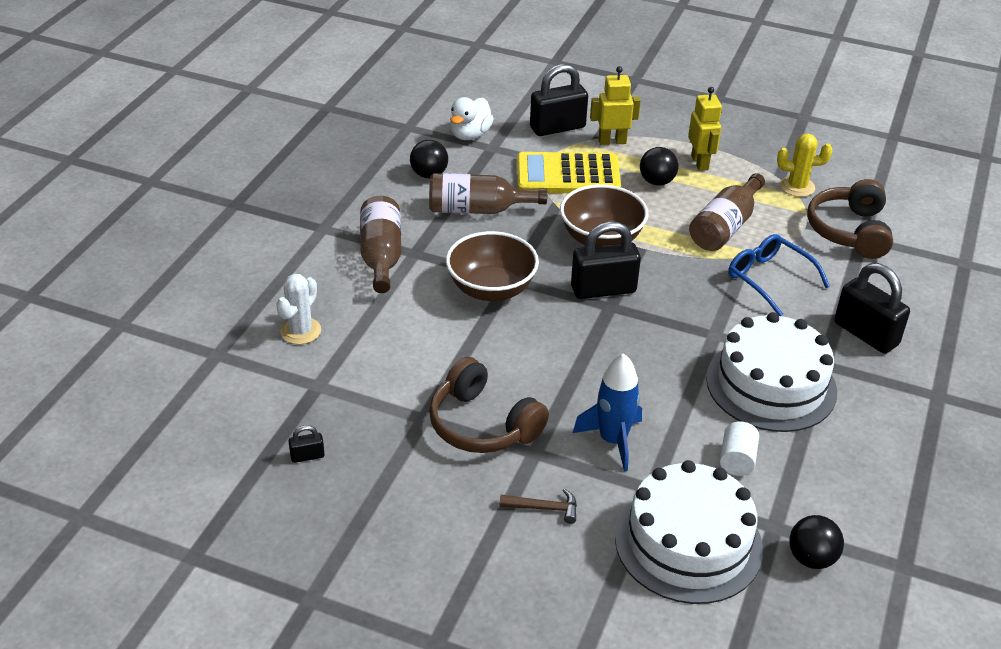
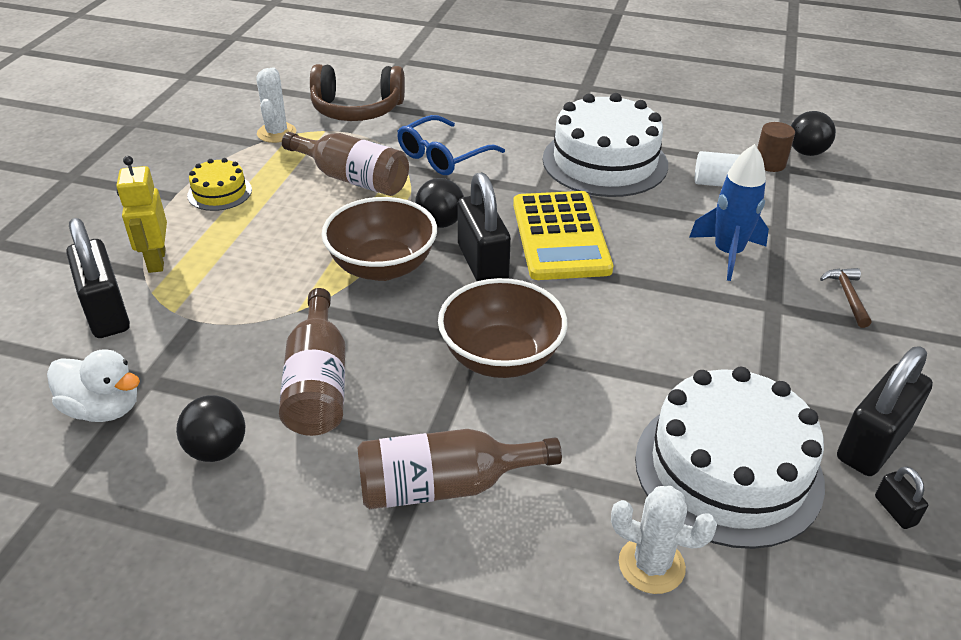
camera: 95 degrees left, 0 degrees up
brown headphones [429,357,549,453] -> none
yellow calculator [517,152,621,193] -> yellow calculator moved to [513,191,613,280]
white cake [615,460,763,604] -> white cake moved to [635,367,825,549]
black ball [640,147,678,186] -> black ball moved to [415,178,464,228]
yellow robot [688,87,722,171] -> yellow cake [187,158,252,211]
yellow cactus [777,134,832,197] -> white cactus [256,67,296,143]
black padlock [834,263,910,354] -> black padlock moved to [837,346,933,476]
none -> brown cylinder [757,122,795,172]

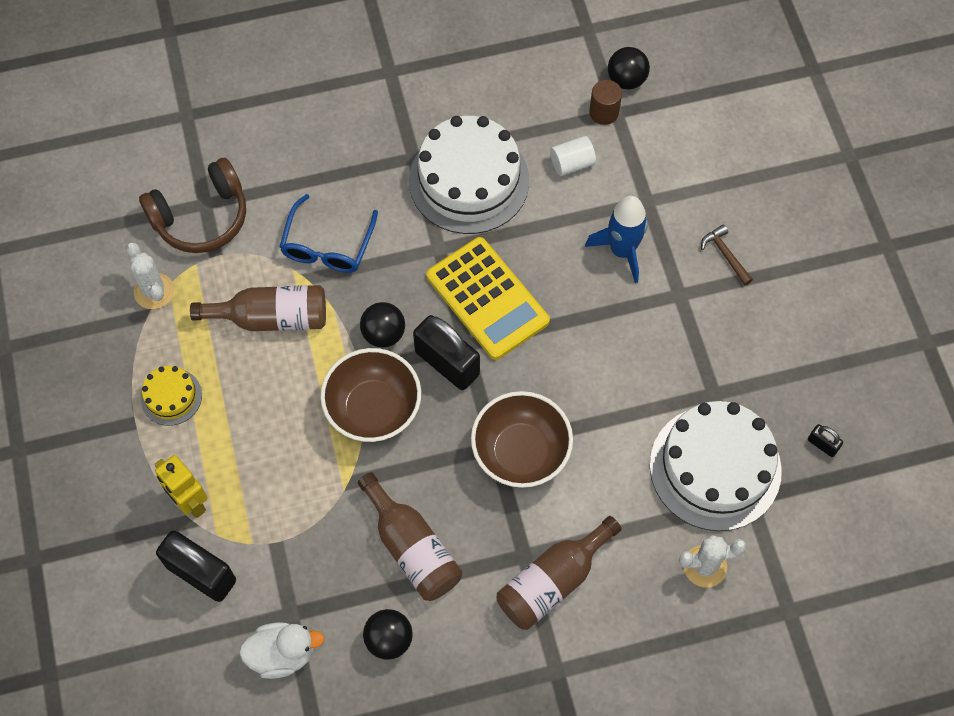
camera: 30 degrees left, 25 degrees up
black padlock [837,346,933,476] -> none

